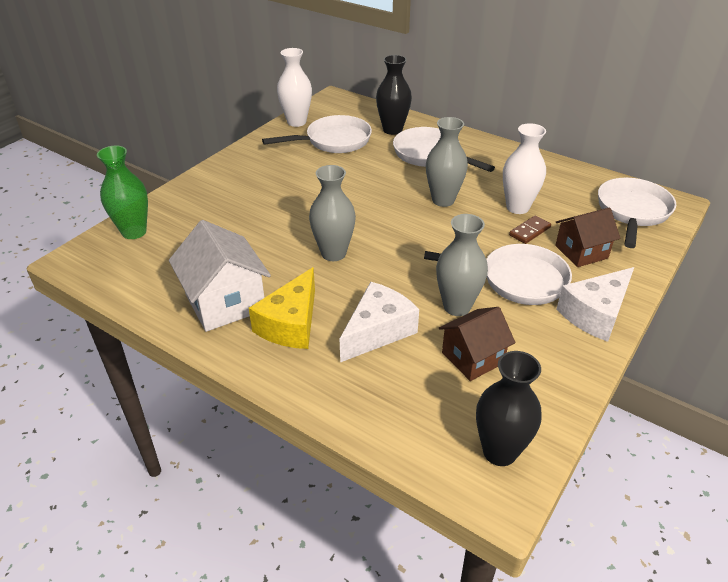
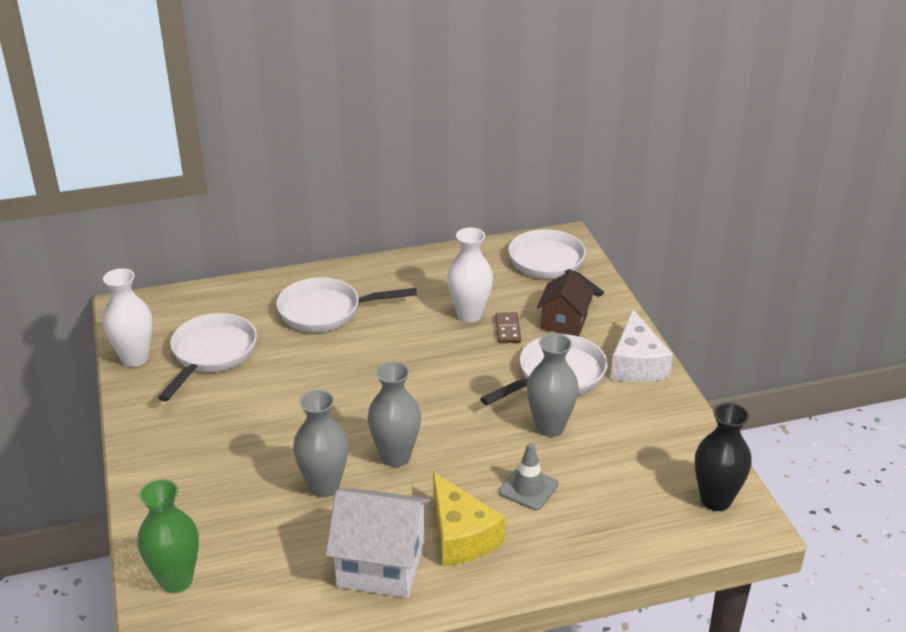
camera: 50 degrees left, 5 degrees down
white cheese [340,282,419,362] -> grey traffic cone [499,443,559,510]
black vase [376,55,412,135] -> none
grey vase [426,117,468,207] -> grey vase moved to [293,390,349,497]
brown house [439,307,515,381] -> none

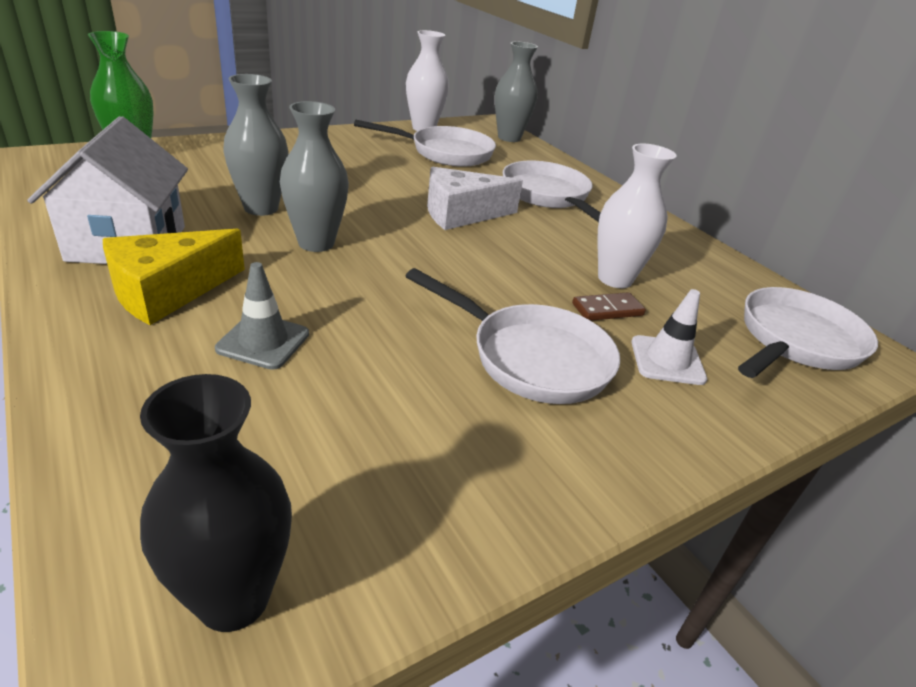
camera: 70 degrees right, 0 degrees up
grey vase [527,333,579,437] -> grey vase moved to [495,41,538,142]
brown house [537,270,594,336] -> white traffic cone [631,289,707,385]
white cheese [611,309,673,382] -> white cheese moved to [427,167,523,230]

